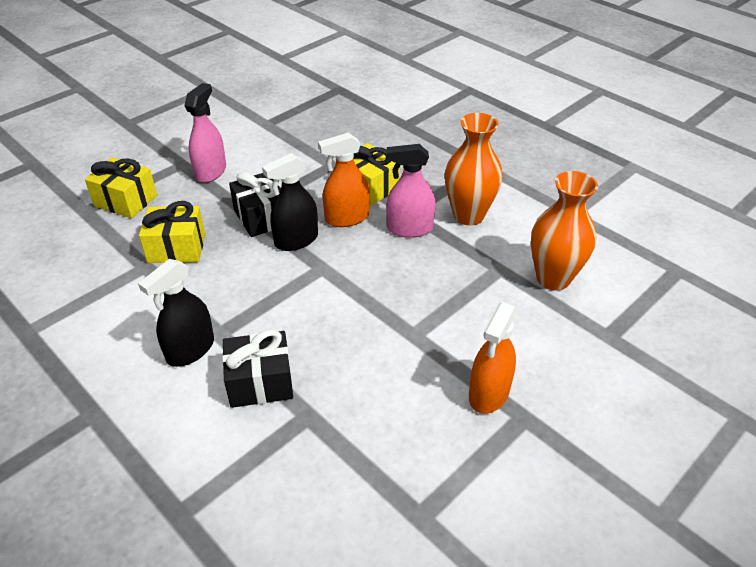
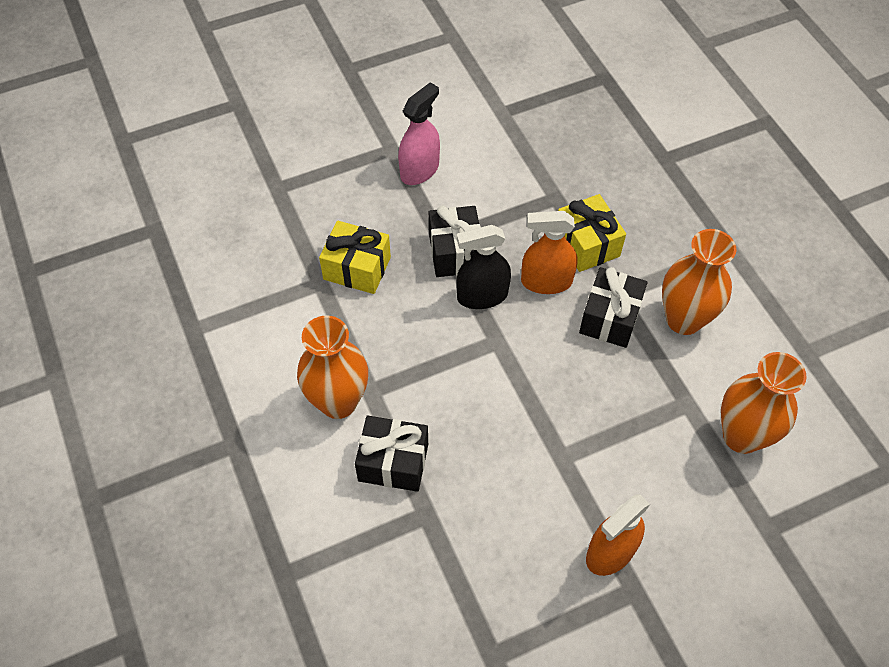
camera: 20 degrees right, 15 degrees up
yellow gift [85,157,157,218] -> none
black spray bottle [138,259,214,367] -> orange vase [297,316,368,419]
pink spray bottle [386,144,436,238] -> black gift [579,267,648,348]

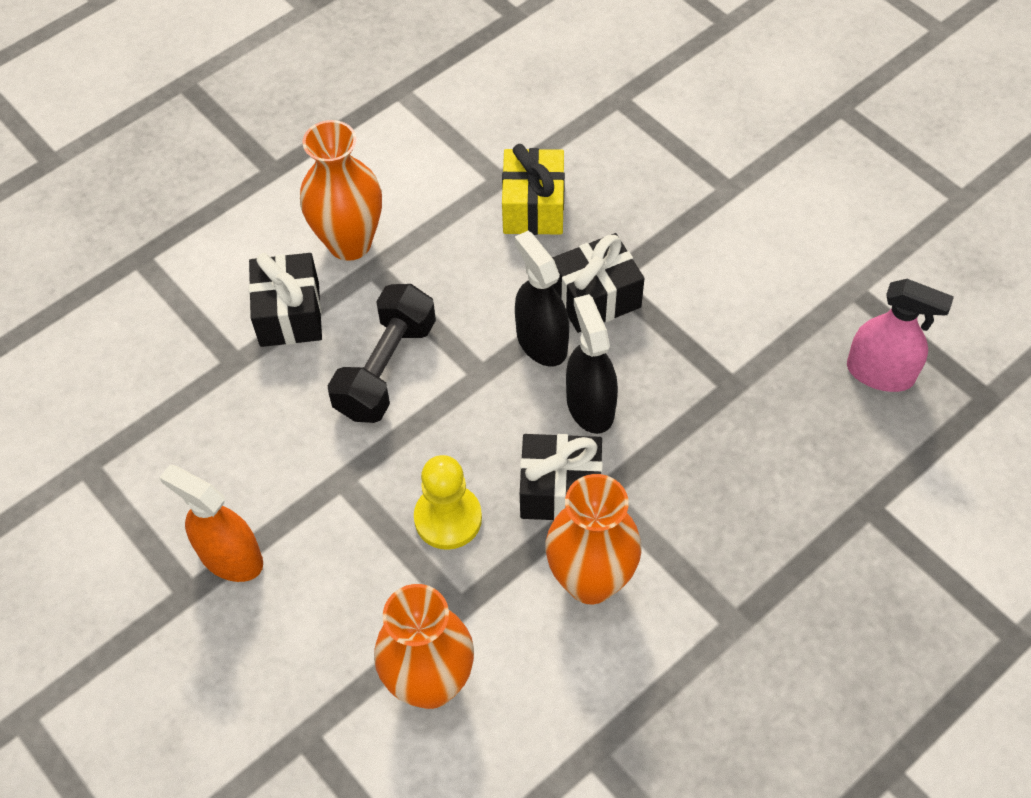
camera: 75 degrees right, 0 degrees up
pink spray bottle [398,82,440,185] -> pink spray bottle moved to [847,279,954,392]
orange spray bottle [521,211,578,294] -> black spray bottle [566,294,618,434]
yellow gift [558,194,626,272] -> none
none -> black dumbbell [328,284,436,423]
none -> yellow pawn [414,455,482,550]

